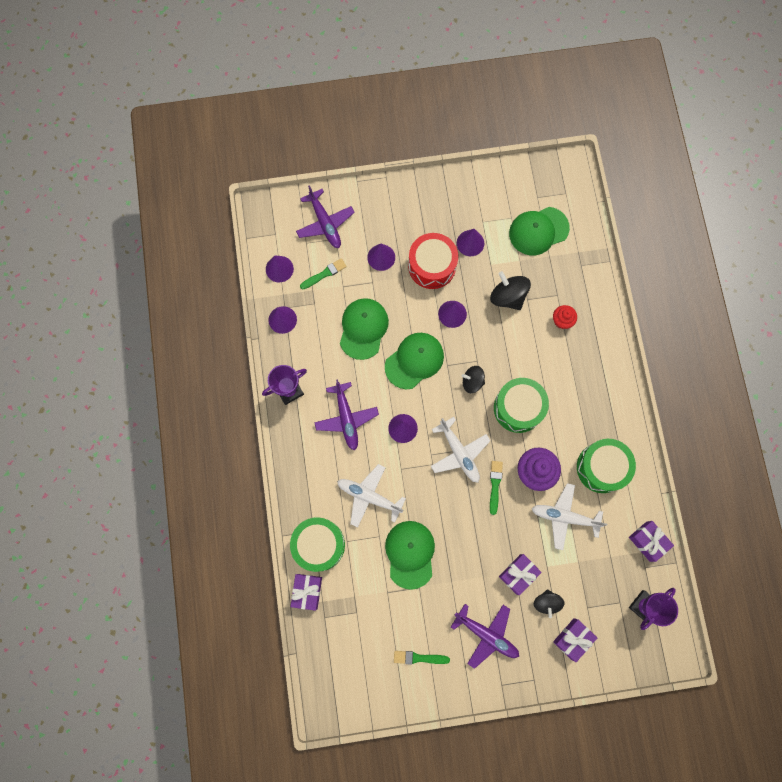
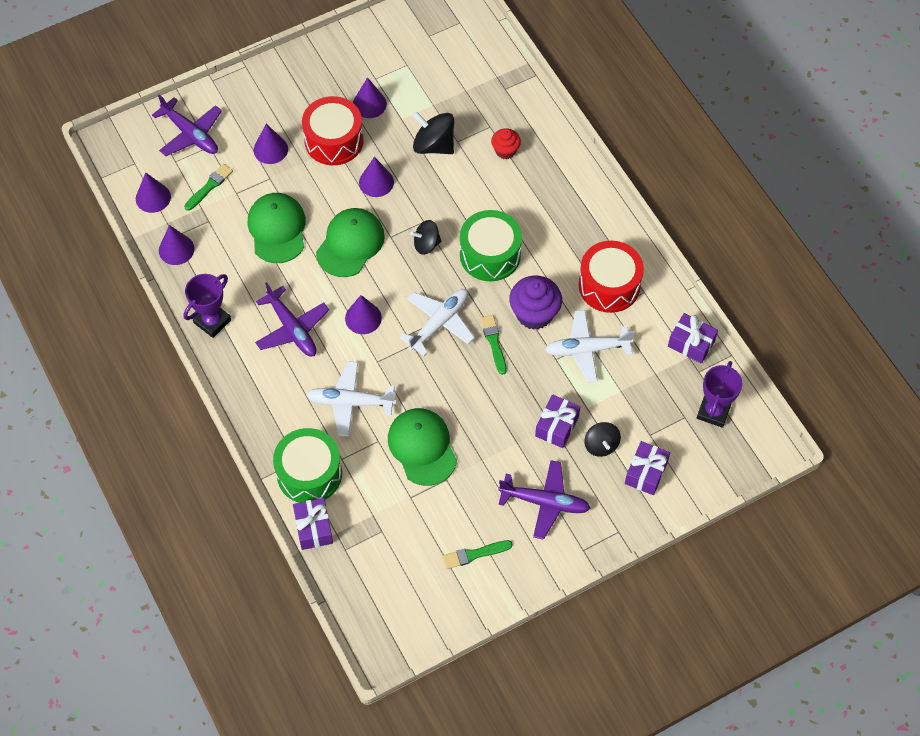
camera: 20 degrees left, 15 degrees down
white plane [431,417,490,483] -> white plane turned 90 degrees counterclockwise [400,289,475,356]
green cap [509,207,570,255] -> none
green drum [577,439,636,493] -> red drum [578,240,644,313]

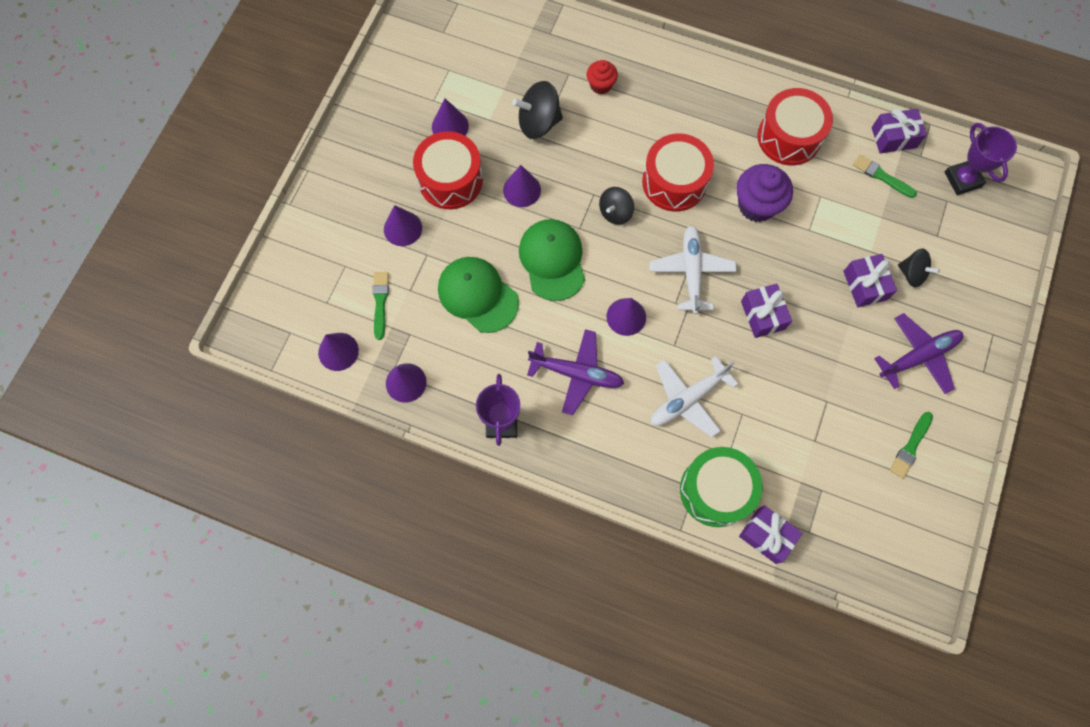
camera: 40 degrees left, 10 degrees up
purple plane [152,94,222,156] -> none
green cap [388,408,457,486] -> none
green drum [460,210,522,281] -> red drum [642,133,714,212]
green brush [480,315,507,375] -> green brush moved to [853,155,917,198]
white plane [545,310,635,383] -> none
purple gift [625,441,670,495] -> purple gift moved to [741,284,792,338]

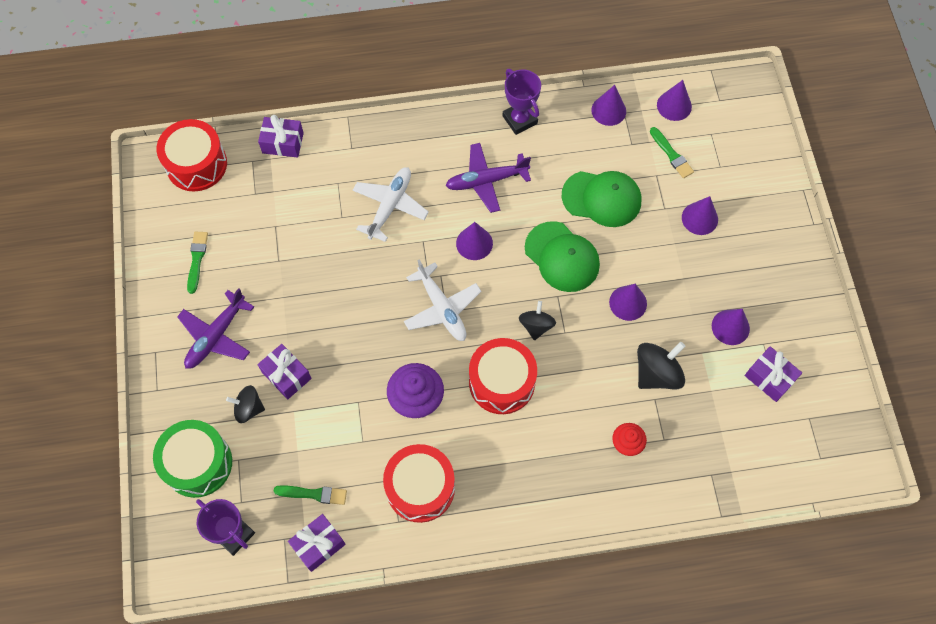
camera: 150 degrees right, 5 degrees down
red drum [413,131,483,209] -> red drum moved to [157,119,227,191]
green drum [680,447,762,527] -> green drum moved to [153,420,232,498]
purple gift [741,284,792,338] -> purple gift moved to [745,346,802,402]

